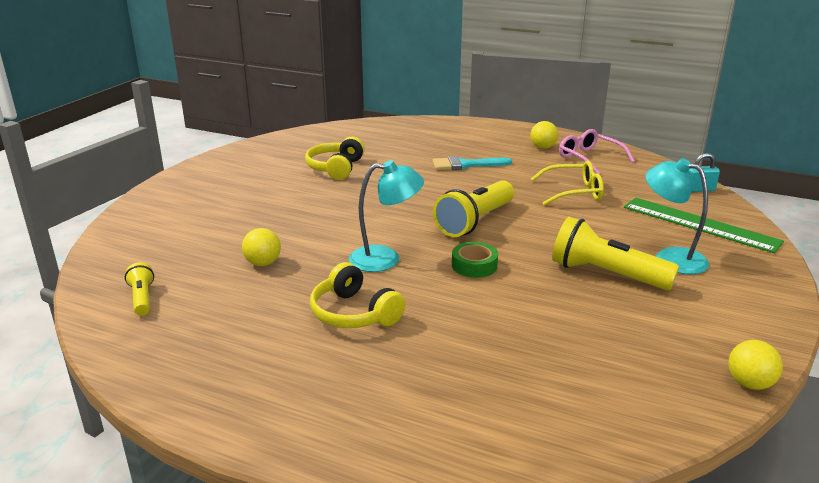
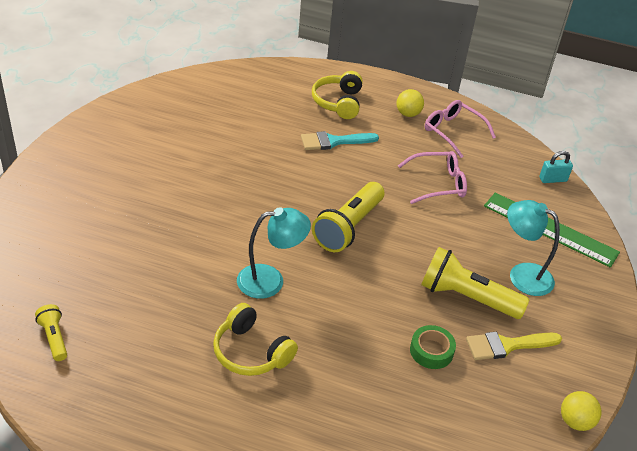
camera: 10 degrees left, 15 degrees up
yellow ball [242,228,281,266] -> none
yellow headphones [305,137,365,180] -> yellow headphones moved to [312,71,363,119]
green tape [452,242,498,278] -> green tape moved to [410,325,456,369]
yellow glasses [531,161,604,206] -> pink glasses [398,151,467,204]
none -> yellow brush [466,332,562,360]

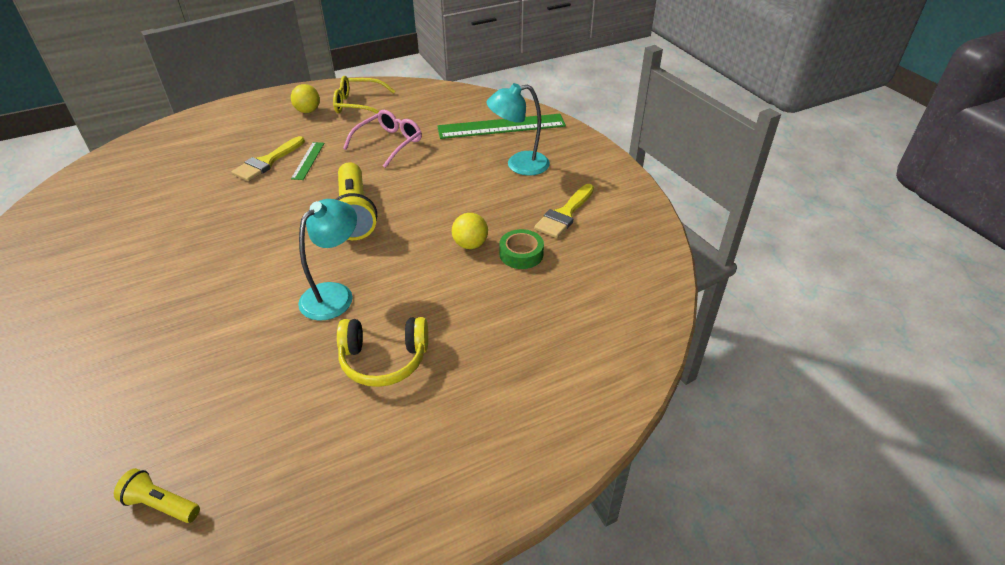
camera: 40 degrees left, 0 degrees up
turquoise brush [301,131,379,150] -> yellow brush [232,136,305,181]
yellow headphones [312,71,363,119] -> none
yellow flashlight [421,247,530,319] -> none
pink glasses [425,100,496,158] -> yellow glasses [333,76,395,114]
turquoise padlock [539,151,573,183] -> none
yellow ball [561,391,601,431] -> yellow ball moved to [452,213,488,249]
none -> green ruler [291,142,325,180]

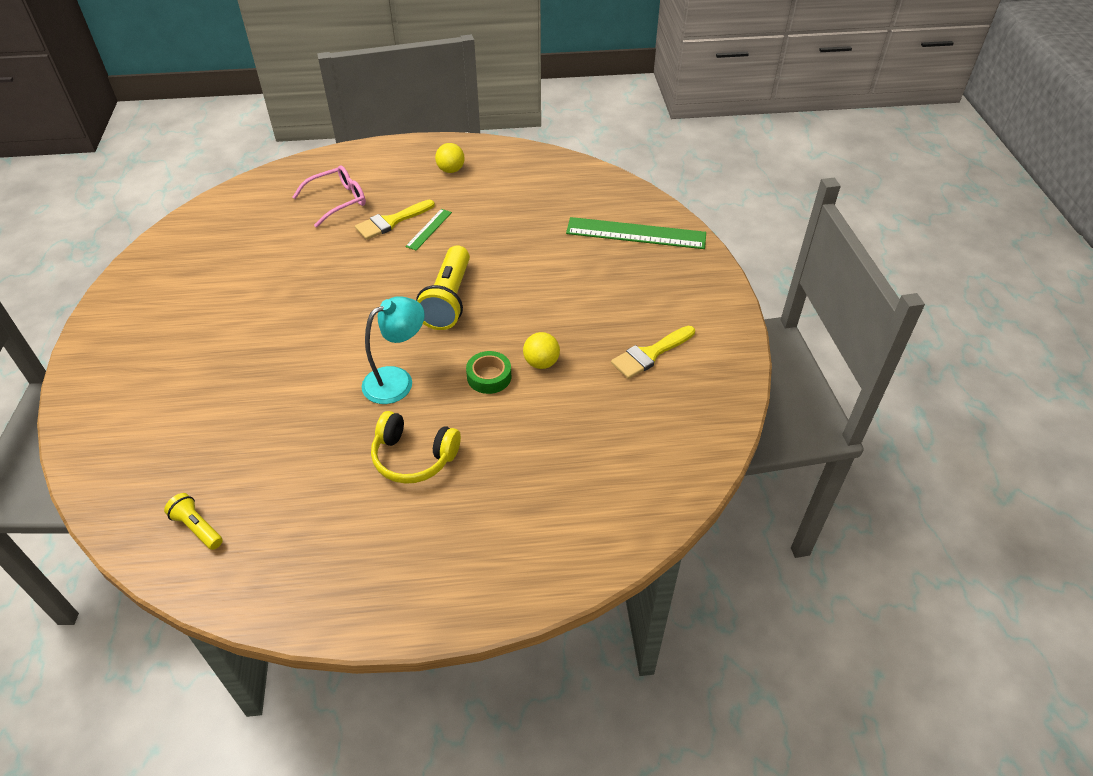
camera: 20 degrees right, 5 degrees up
yellow glasses [333,76,395,114] -> none
pink glasses [343,110,422,168] -> pink glasses moved to [293,165,366,228]
turquoise lamp [487,83,550,176] -> none
green tape [499,229,544,269] -> green tape moved to [466,351,511,394]

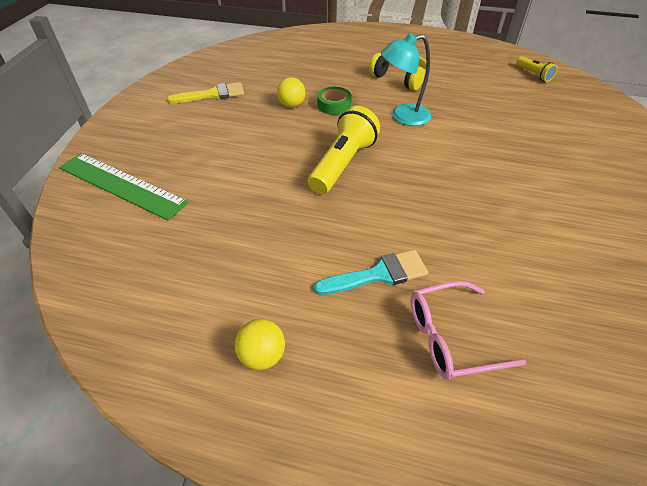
camera: 160 degrees left, 0 degrees up
yellow brush [355,200,435,240] -> turquoise brush [314,250,428,295]
green ruler [405,209,452,251] -> none

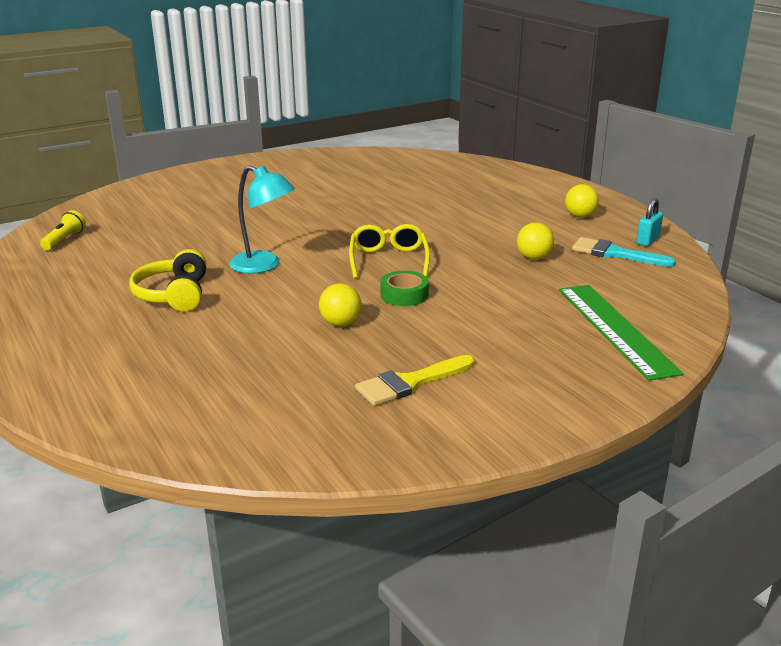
camera: 135 degrees left, 20 degrees down
yellow brush [167,82,244,103] -> yellow brush turned 60 degrees counterclockwise [355,355,474,406]
yellow flashlight [308,106,380,194] -> yellow glasses [349,224,430,279]
turquoise brush [314,250,428,295] -> turquoise brush moved to [572,237,676,267]
green tape [317,87,352,115] -> green tape moved to [380,271,429,306]
pink glasses [410,281,526,380] -> none
none -> yellow ball [517,222,554,260]
none -> turquoise padlock [636,198,663,246]

